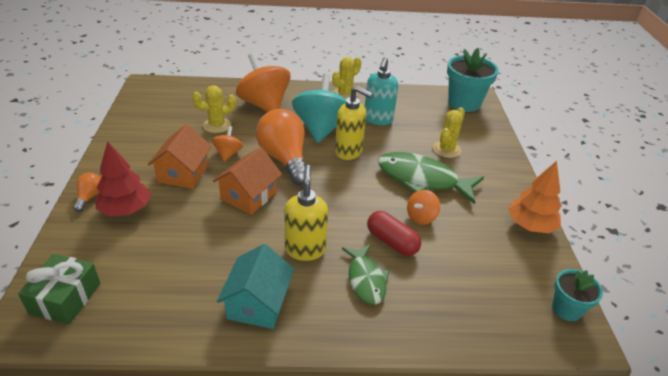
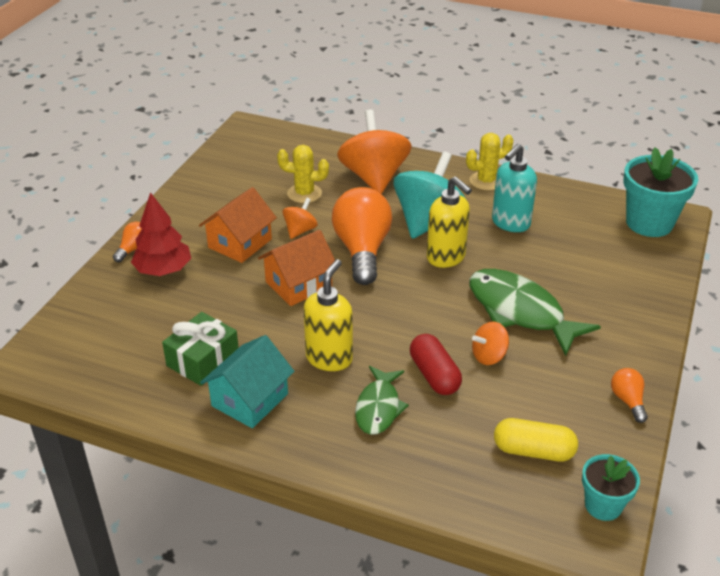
camera: 25 degrees right, 0 degrees up
green gift [18,254,100,324] -> green gift moved to [162,312,239,386]
yellow cactus [433,108,465,158] -> none
orange tree [508,161,562,233] -> orange light bulb [611,368,648,423]
none -> yellow capsule [494,418,578,461]

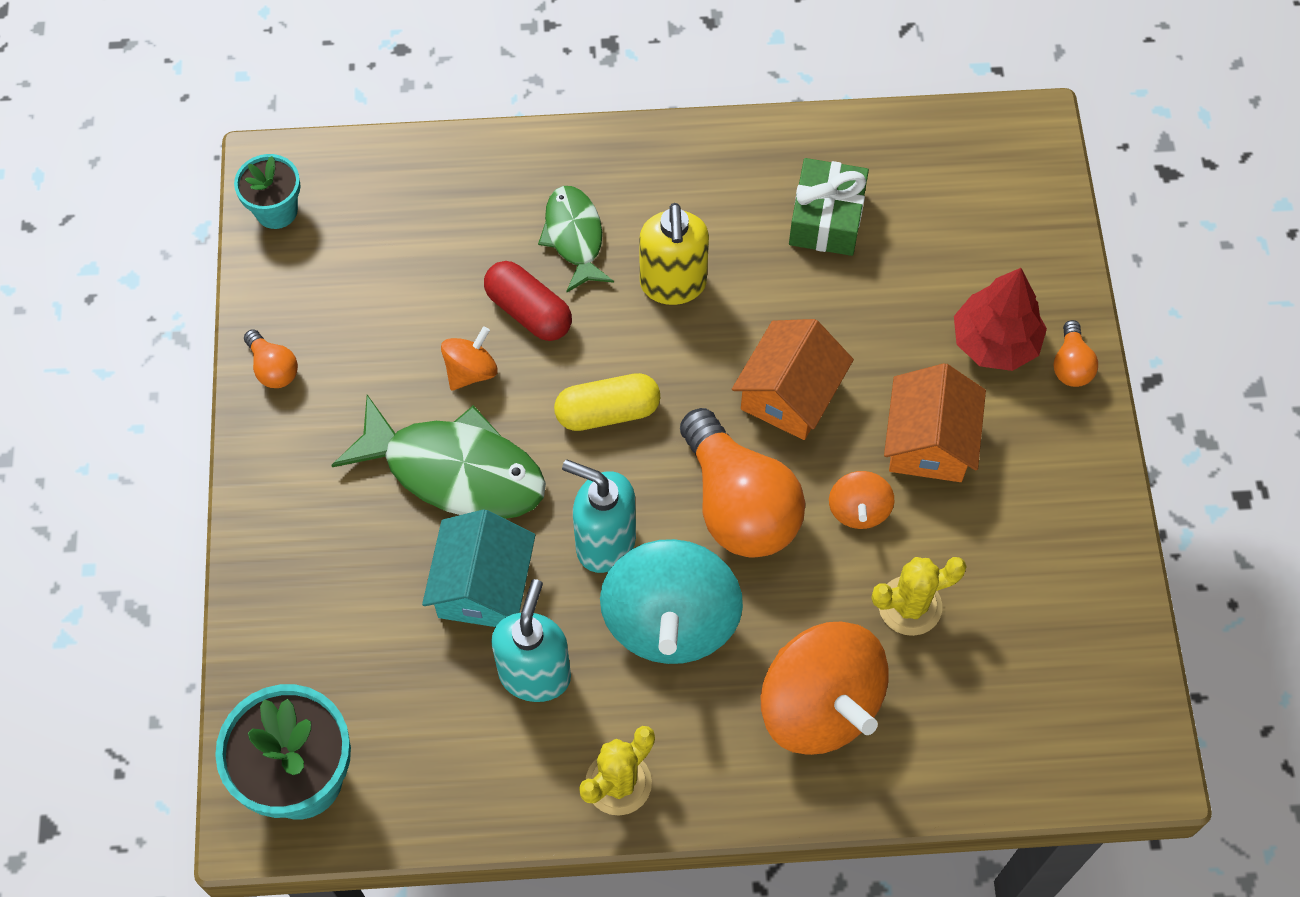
camera: 155 degrees right, 25 degrees up
turquoise house [200,335,294,428] -> turquoise house moved to [422,509,535,627]
yellow soap dispenser [427,176,472,268] -> turquoise soap dispenser [562,460,636,573]
yellow capsule [494,418,578,461] -> yellow capsule moved to [554,373,660,431]

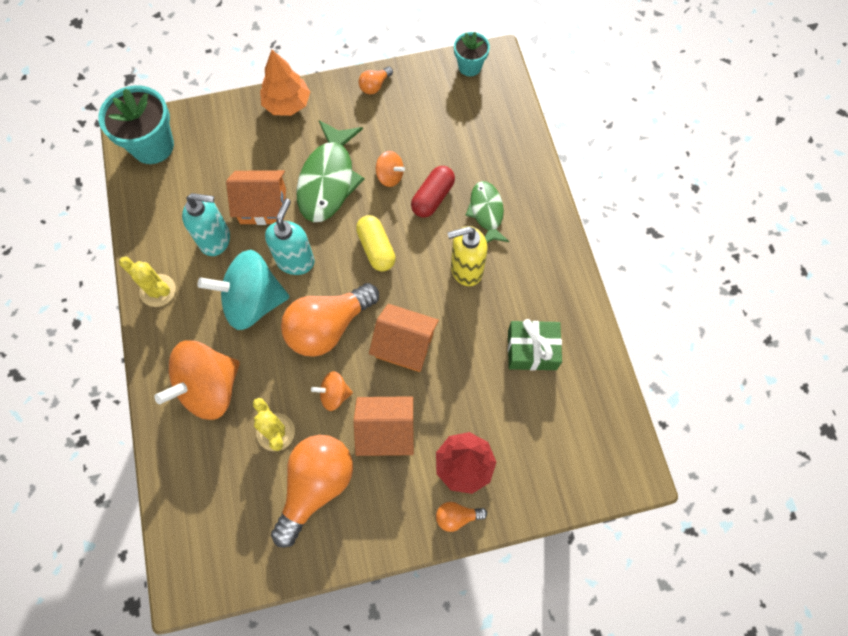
camera: 80 degrees right, 5 degrees up
turquoise house [422,509,535,627] -> orange house [226,170,286,225]
green fish [538,186,614,292] -> green fish turned 75 degrees counterclockwise [465,181,509,243]
none -> orange tree [260,50,310,116]
none -> orange light bulb [271,435,353,548]

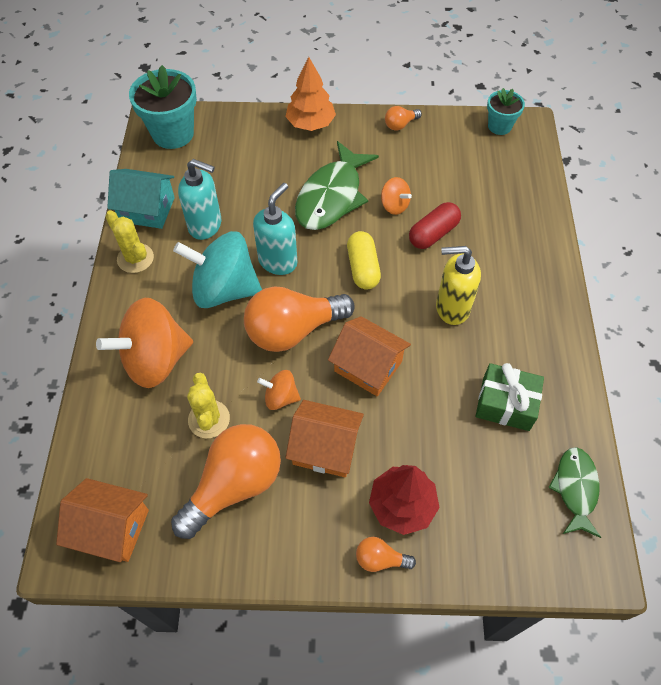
camera: 15 degrees right, 10 degrees down
orange house [226,170,286,225] -> orange house moved to [56,478,149,562]
green fish [465,181,509,243] -> green fish moved to [548,447,601,538]
none -> turquoise house [107,169,175,229]

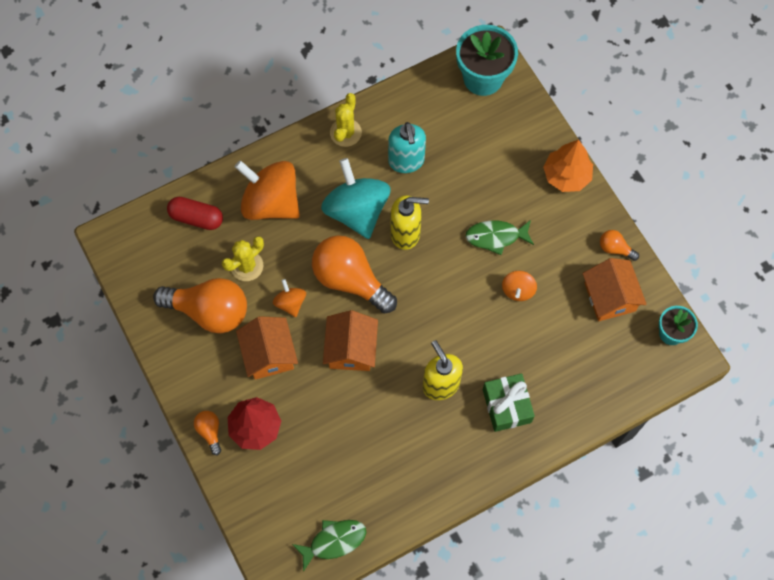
camera: 60 degrees right, 10 degrees up
orange house [56,478,149,562] -> orange house moved to [583,258,647,321]
turquoise house [107,169,175,229] -> none
turquoise soap dispenser [253,183,298,275] -> yellow soap dispenser [390,195,429,250]
green fish [295,141,379,230] -> green fish [465,220,534,255], size x0.60
yellow capsule [347,231,381,290] -> none
red capsule [409,202,461,249] -> red capsule moved to [167,197,223,230]
green gift [476,363,544,431] -> green gift moved to [483,374,535,432]

